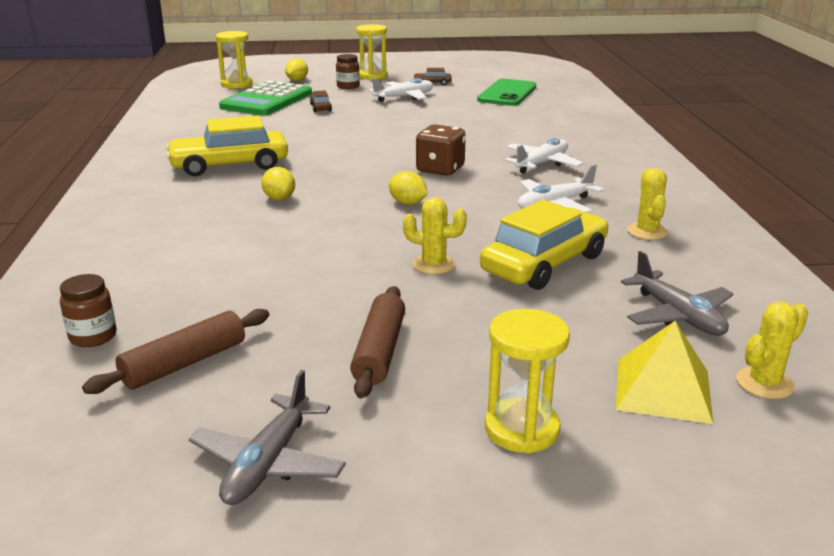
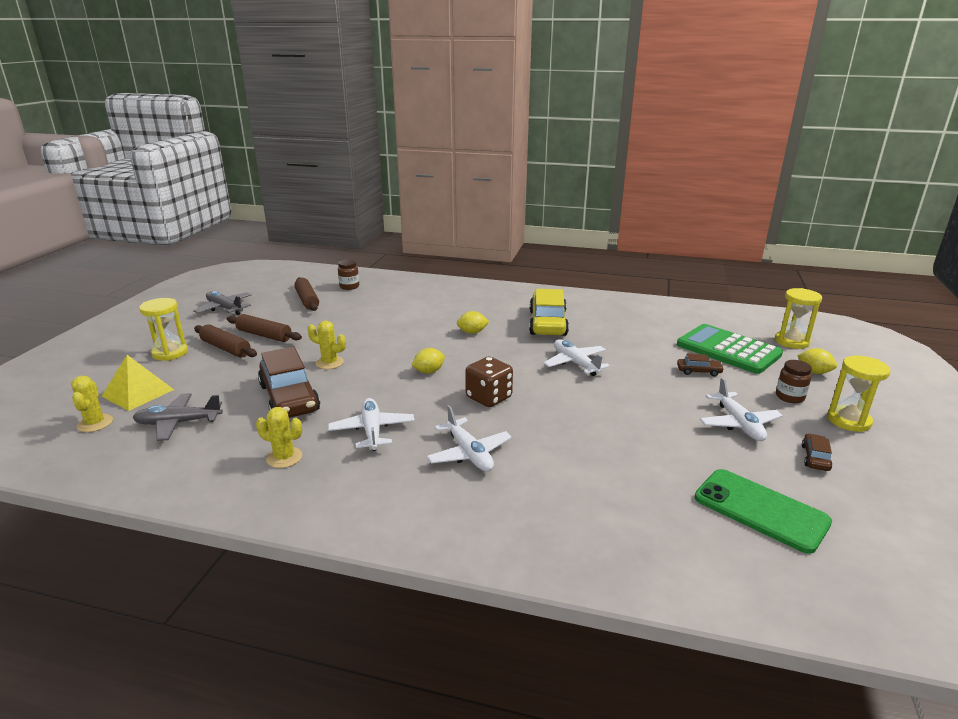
camera: 110 degrees right, 0 degrees up
yellow cactus [403,197,467,274] -> yellow cactus turned 75 degrees clockwise [307,321,346,369]
yellow car [480,200,608,290] -> brown car [258,347,320,418]
none -> brown rolling pin [194,324,257,357]
none -> white plane [543,339,610,376]

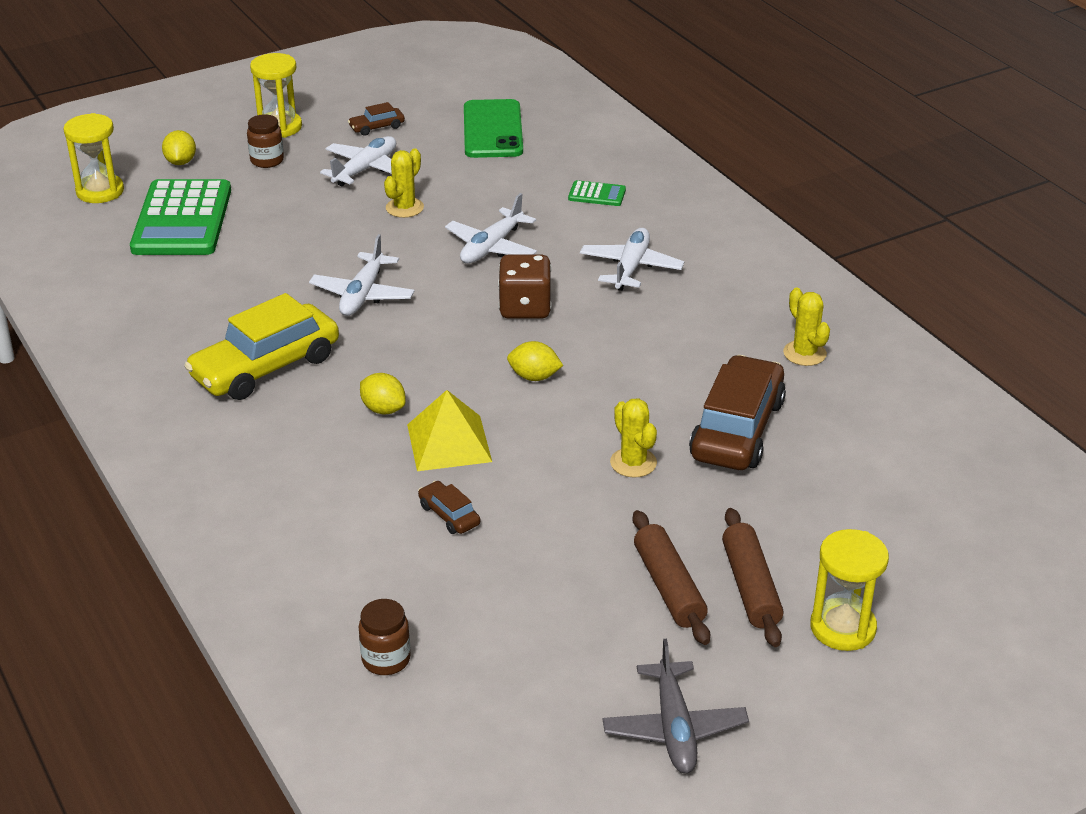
camera: 135 degrees left, 10 degrees up
yellow cactus [71,376,113,432] -> yellow cactus moved to [384,148,424,218]
yellow pyramid [102,355,174,411] -> yellow pyramid moved to [407,390,492,471]
grey plane [132,393,223,441] -> none
brown rolling pin [294,277,319,311] -> none
white plane [328,398,415,451] -> white plane moved to [445,193,537,264]
brown car [677,354,724,376] -> brown car moved to [418,481,480,534]
none -> green calculator [568,180,626,206]

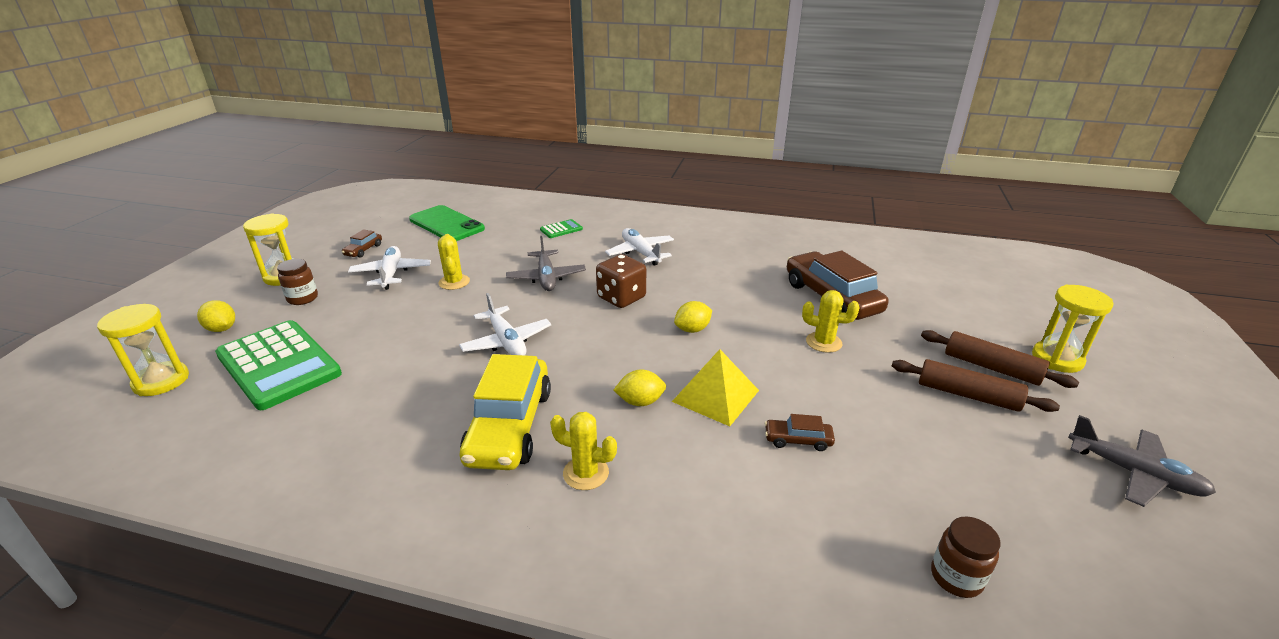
camera: 45 degrees left, 5 degrees down
white plane [445,193,537,264] -> grey plane [506,236,586,291]
yellow cactus [783,288,830,366] -> yellow cactus moved to [550,412,617,490]

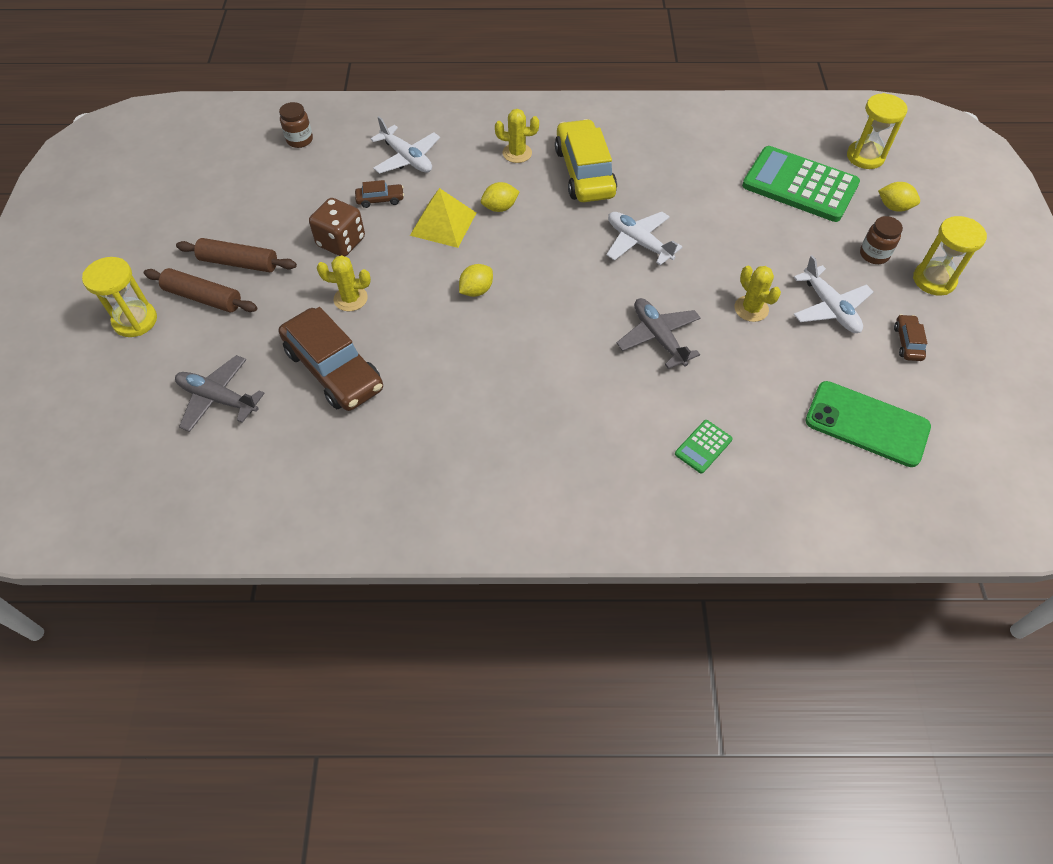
camera: 165 degrees right, 25 degrees up
brown dice [596,254,646,308] -> brown dice moved to [309,198,365,256]
white plane [605,228,674,266] -> white plane moved to [370,116,440,174]
grey plane [1068,415,1216,507] -> grey plane moved to [175,355,265,432]

